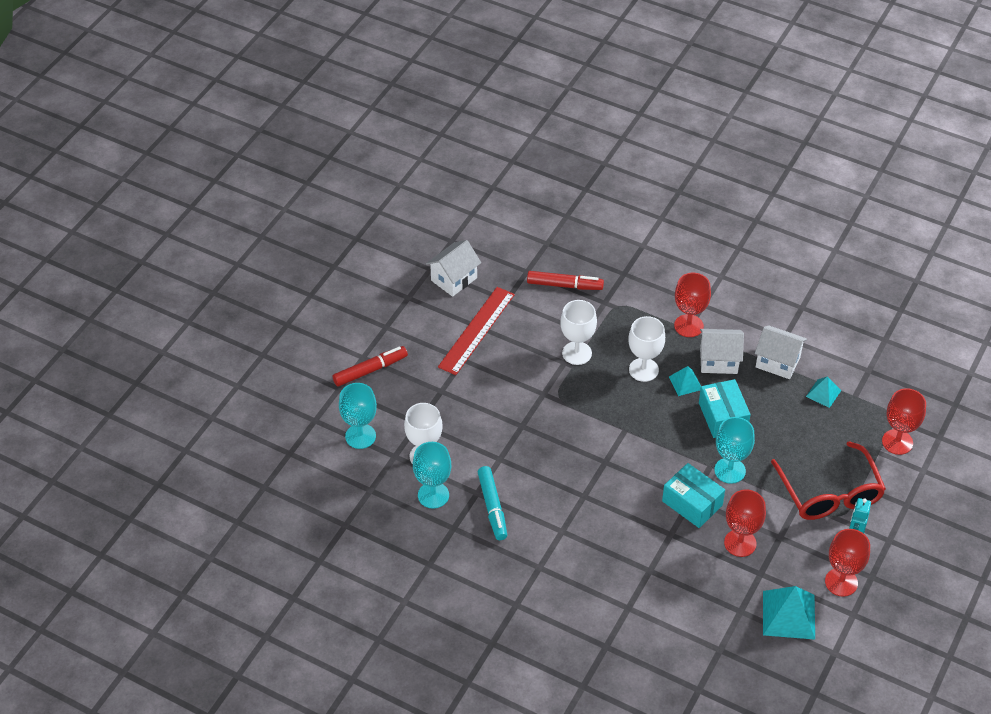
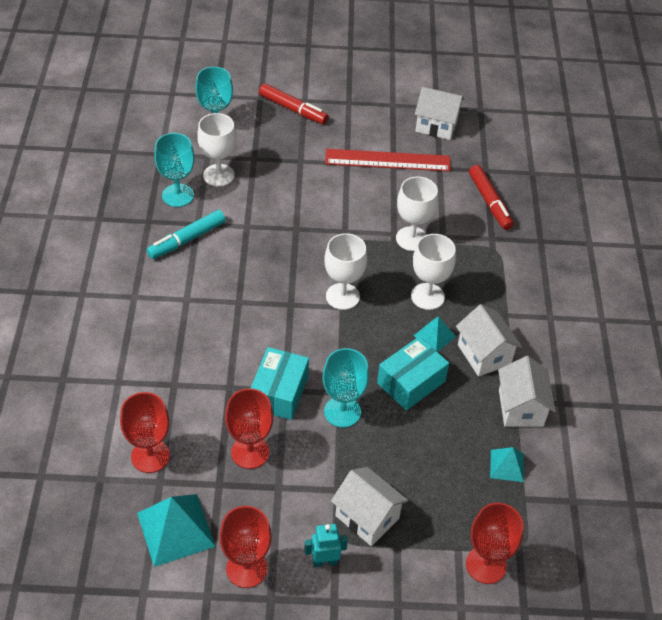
camera: 60 degrees right, 0 degrees up
red goblet [674,273,711,337] -> red goblet moved to [120,392,170,473]
red glasses [771,441,886,520] -> white house [331,467,408,546]
none -> white goblet [325,233,367,310]

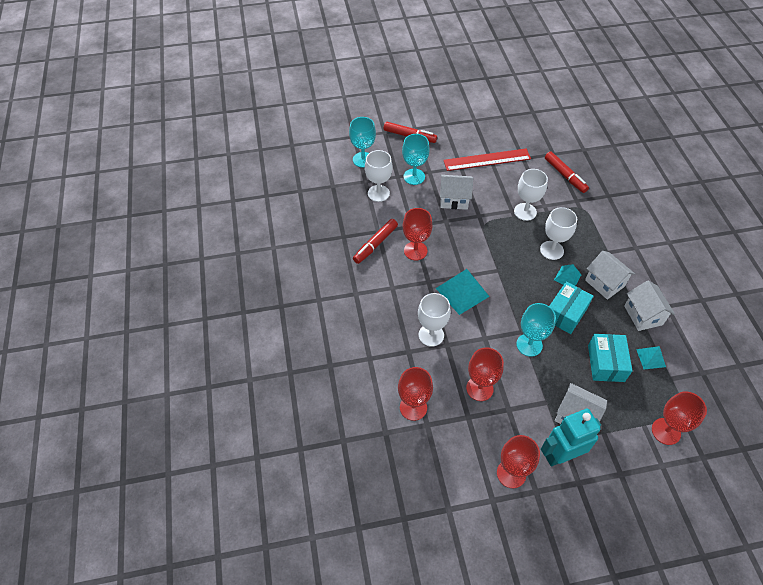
camera: 10 degrees left, 5 degrees up
turquoise pyramid [137,494,216,567] -> turquoise pyramid moved to [436,269,490,315]
turquoise marker [147,210,226,259] -> red marker [353,219,398,264]
turquoise goblet [154,133,195,207] -> turquoise goblet moved to [402,134,430,185]
turquoise box [250,347,309,420] -> turquoise box moved to [588,334,632,382]
turquoise robot [304,524,348,567] -> turquoise robot [541,408,601,466], size x1.88
white goblet [325,233,367,310] -> white goblet moved to [418,293,451,347]
white house [415,87,464,140] -> white house moved to [440,175,473,210]
none -> red goblet [403,208,432,260]

